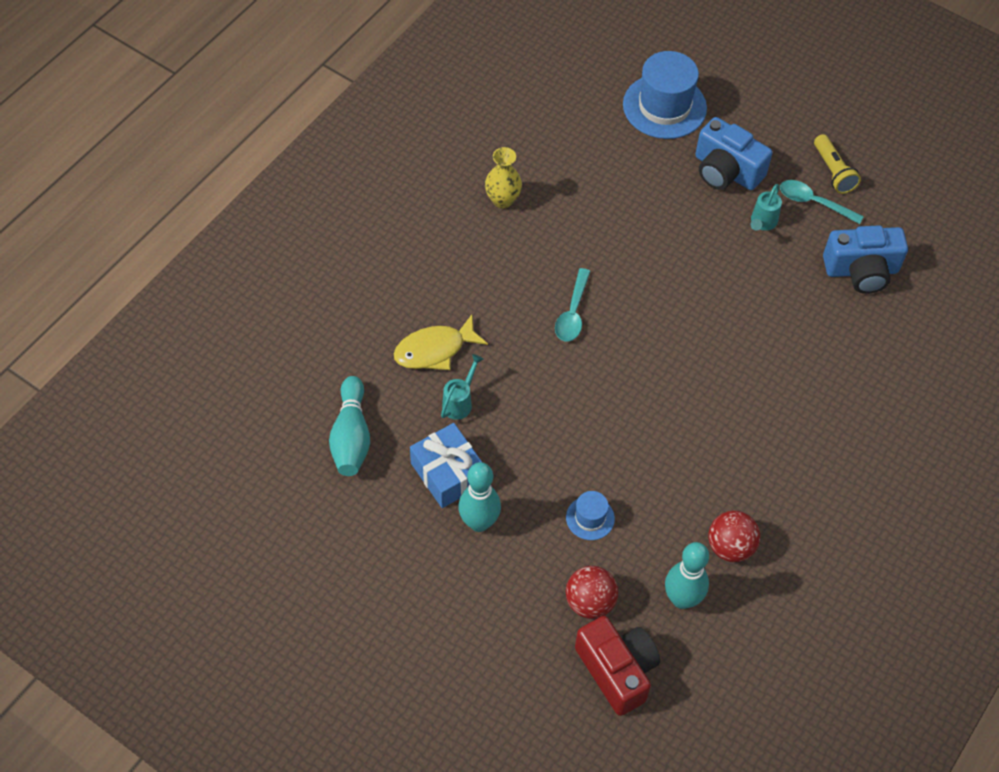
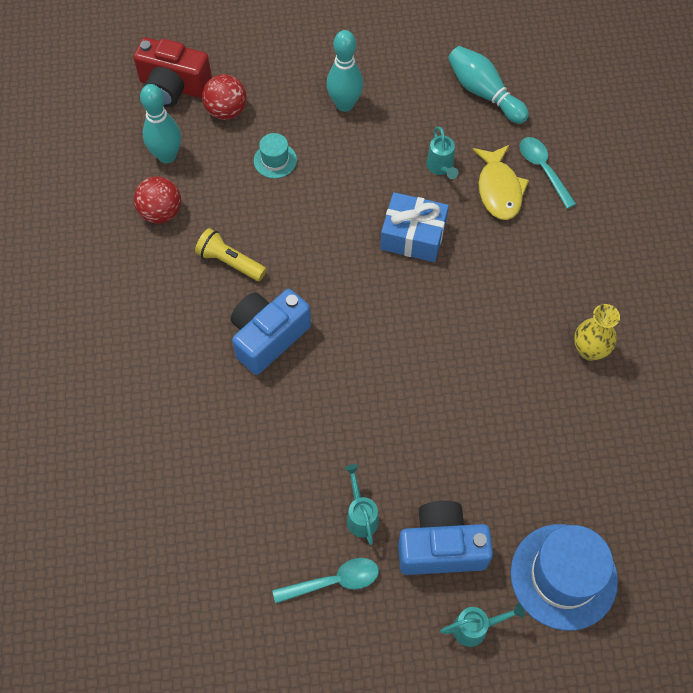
camera: 140 degrees right, 5 degrees up
yellow fish [394,314,488,370] -> yellow fish turned 150 degrees clockwise [473,145,529,220]
blue gift [410,423,482,508] -> blue gift moved to [380,192,449,262]
turquoise spoon [555,268,591,342] -> turquoise spoon moved to [520,137,576,209]
blue hat [566,491,615,540] -> turquoise hat [254,133,297,178]
yellow flashlight [814,134,861,194] -> yellow flashlight moved to [195,228,267,281]
blue camera [823,225,908,294] -> blue camera moved to [231,289,311,375]
none -> turquoise watering can [440,603,525,647]

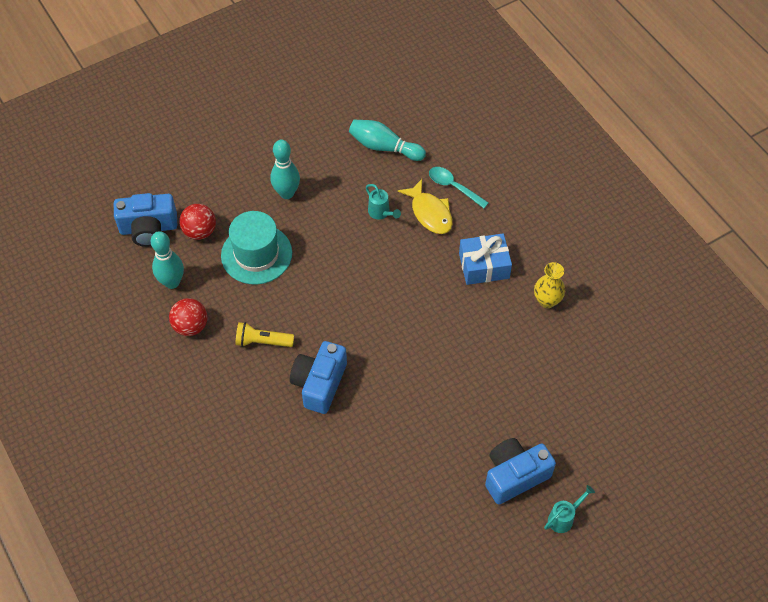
camera: 25 degrees left, 5 degrees down
red camera [133,37,212,107] -> blue camera [114,193,177,247]
turquoise hat [254,133,297,178] -> turquoise hat [221,211,292,284], size x2.03
turquoise spoon [272,558,379,603] -> none
turquoise watering can [345,464,379,545] -> none
blue gift [380,192,449,262] -> blue gift moved to [459,234,512,285]
blue hat [511,524,618,631] -> none

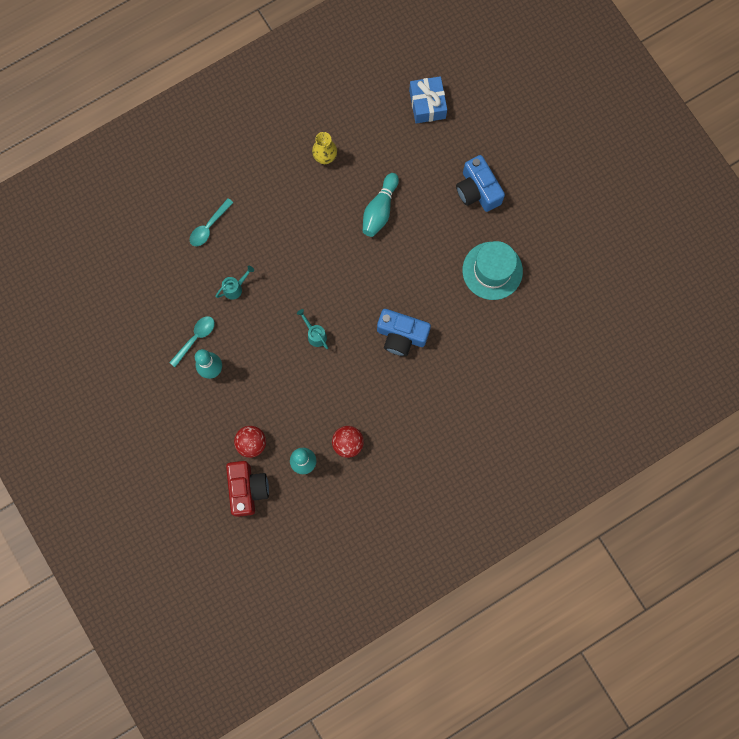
camera: 90 degrees left, 20 degrees up
blue camera [114,193,177,247] -> red camera [226,461,269,517]
turquoise hat [221,211,292,284] -> turquoise hat moved to [462,241,523,300]
yellow flashlight [235,322,294,347] -> none
turquoise bowling pin [349,120,426,161] -> turquoise bowling pin moved to [363,173,399,237]
yellow fish [398,179,453,234] -> none
blue gift [459,234,512,285] -> blue gift moved to [409,76,447,123]
turquoise watering can [544,485,595,533] -> turquoise watering can moved to [297,309,328,349]
none -> turquoise spoon [169,316,215,367]

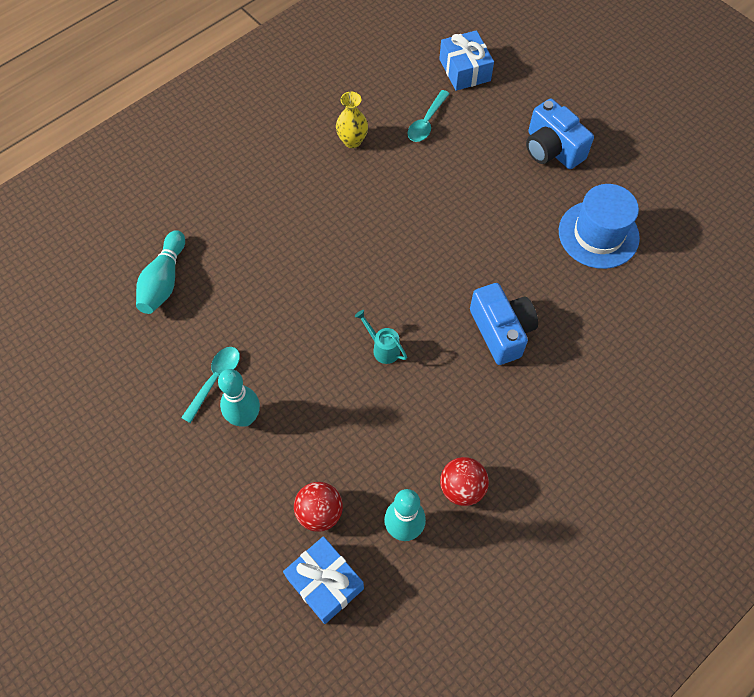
camera: 10 degrees left, 15 degrees down
turquoise spoon [190,198,234,246] -> turquoise spoon moved to [407,90,450,142]
turquoise watering can [215,266,254,300] -> none
red camera [226,461,269,517] -> blue gift [283,536,364,624]
turquoise bowling pin [363,173,399,237] -> turquoise bowling pin moved to [136,230,185,314]
blue camera [377,309,431,356] -> blue camera turned 120 degrees counterclockwise [470,283,538,365]
turquoise hat [462,241,523,300] -> blue hat [559,184,640,269]

